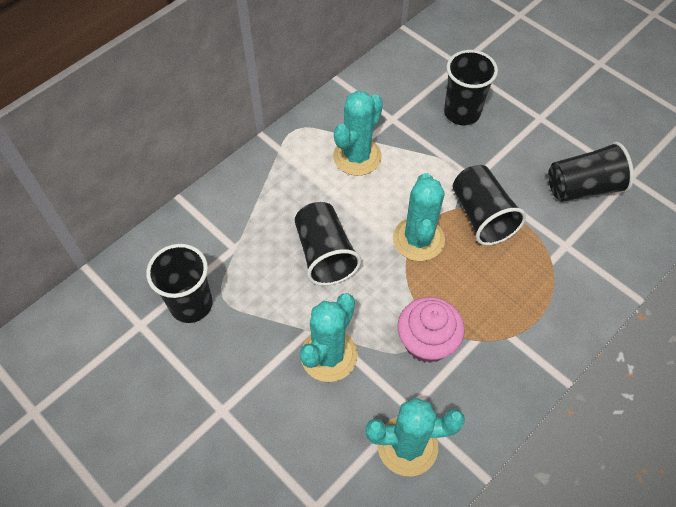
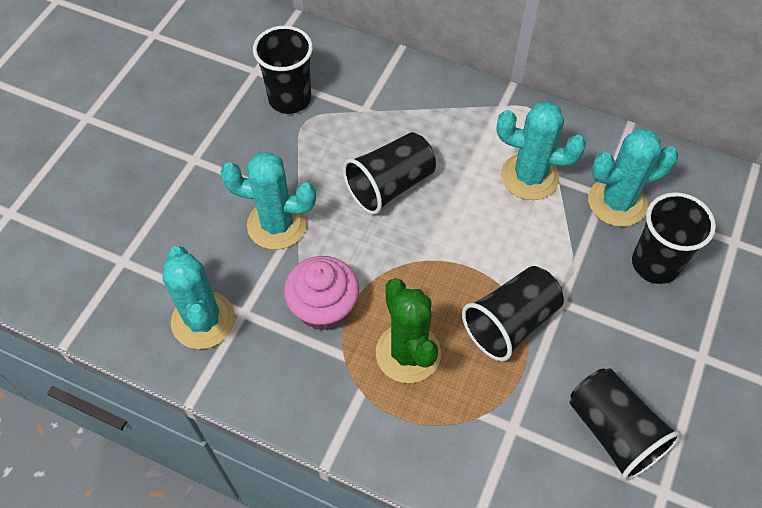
camera: 70 degrees right, 0 degrees up
turquoise cactus [393,173,445,261] -> turquoise cactus moved to [588,128,678,227]
none -> green cactus [376,278,441,383]

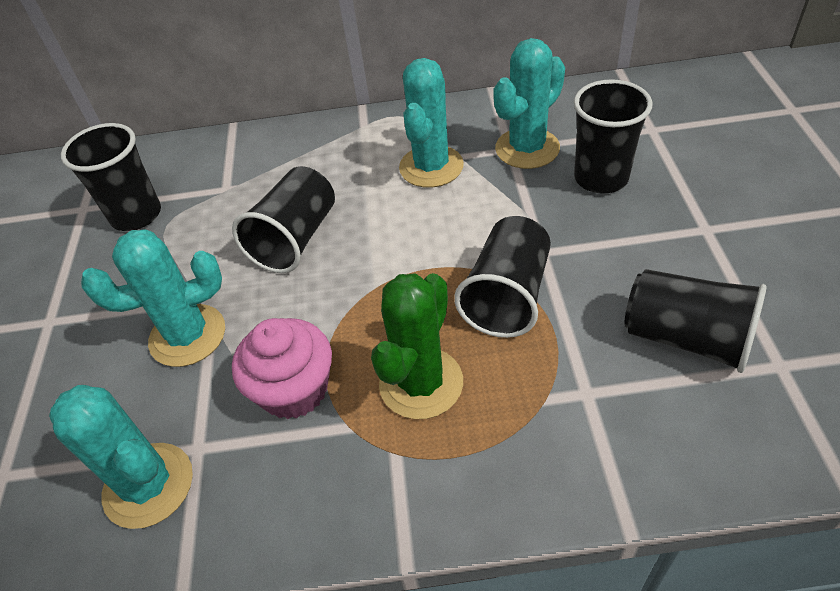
camera: 25 degrees left, 10 degrees down
green cactus [376,278,441,383] -> green cactus turned 75 degrees clockwise [371,273,463,419]
turquoise cactus [497,102,586,200] -> turquoise cactus turned 60 degrees counterclockwise [399,58,464,188]

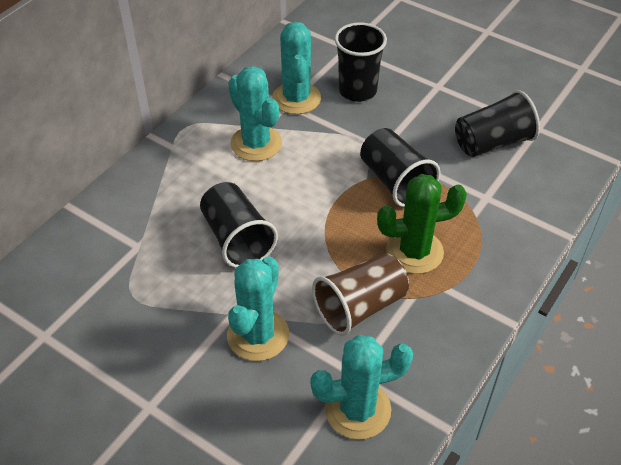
camera: 55 degrees left, 0 degrees up
black cup [61,123,161,231] -> none
pink cupcake [232,318,332,419] -> brown cup [312,253,409,336]
green cactus [371,273,463,419] -> green cactus turned 75 degrees counterclockwise [377,174,467,274]

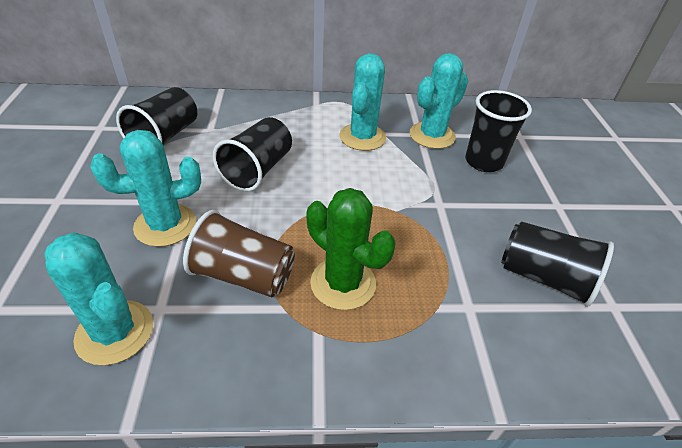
camera: 50 degrees right, 5 degrees down
black cup [360,128,440,207] -> black cup moved to [116,87,198,145]

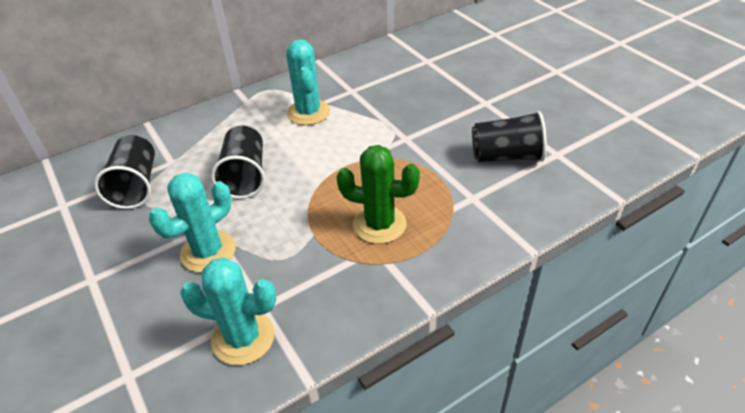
camera: 25 degrees left, 0 degrees up
brown cup [183,210,295,297] -> none
turquoise cactus [410,53,468,149] -> none
black cup [465,90,532,172] -> none

